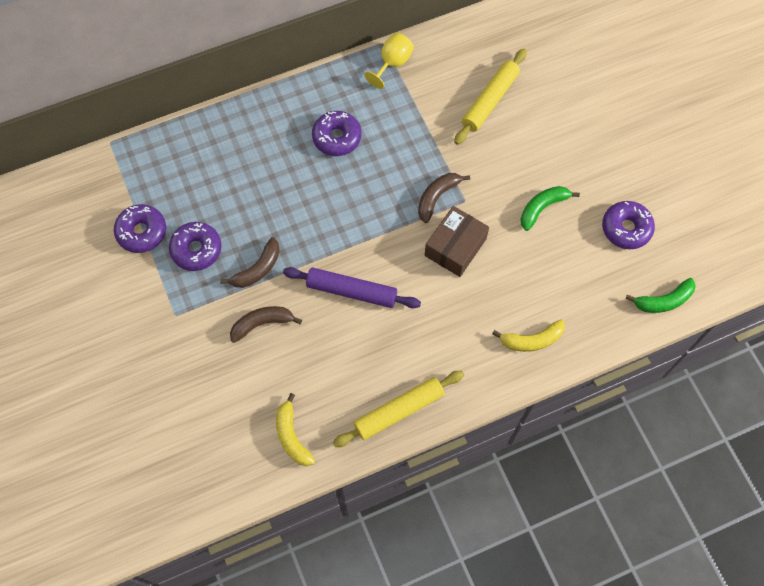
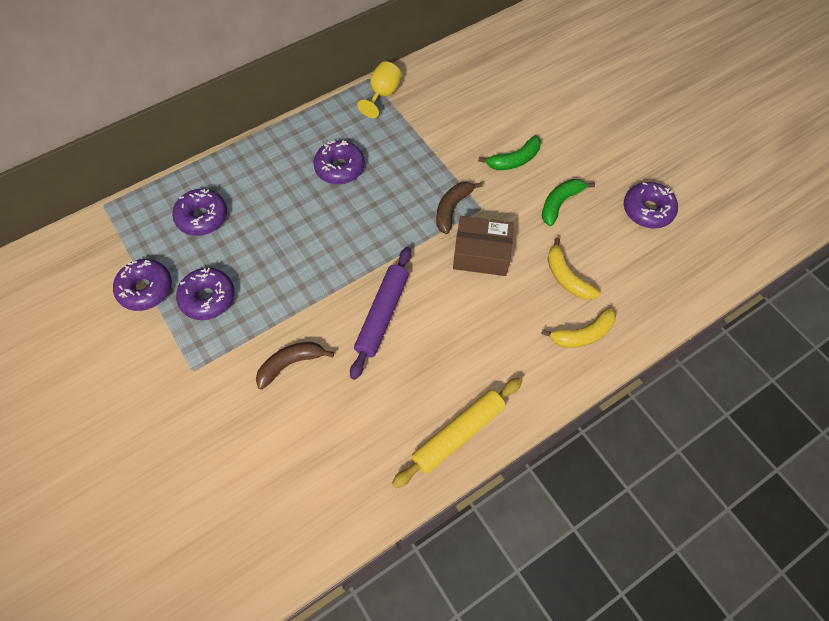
camera: 10 degrees left, 5 degrees down
brown banana [220,237,280,288] -> none
yellow banana [276,393,315,466] -> yellow banana moved to [548,238,600,300]
purple rolling pin [283,267,421,308] -> purple rolling pin turned 75 degrees counterclockwise [350,247,412,380]
brown box [425,206,489,277] -> brown box turned 75 degrees clockwise [453,216,514,276]
yellow rolling pin [454,49,527,145] -> none
green banana [626,278,696,313] -> green banana moved to [478,135,541,170]
none -> purple donut [172,189,227,236]

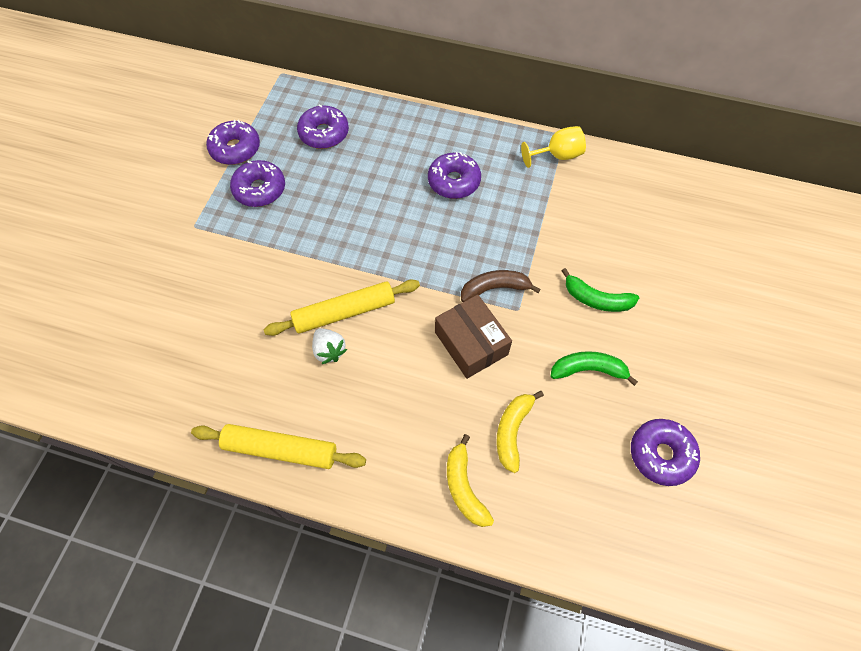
camera: 50 degrees right, 0 degrees up
brown banana [256,342,334,390] -> none
purple rolling pin [350,247,412,380] -> yellow rolling pin [263,279,420,336]
yellow banana [541,307,616,348] -> yellow banana turned 45 degrees clockwise [447,434,494,527]
none -> white strawberry [312,328,347,364]

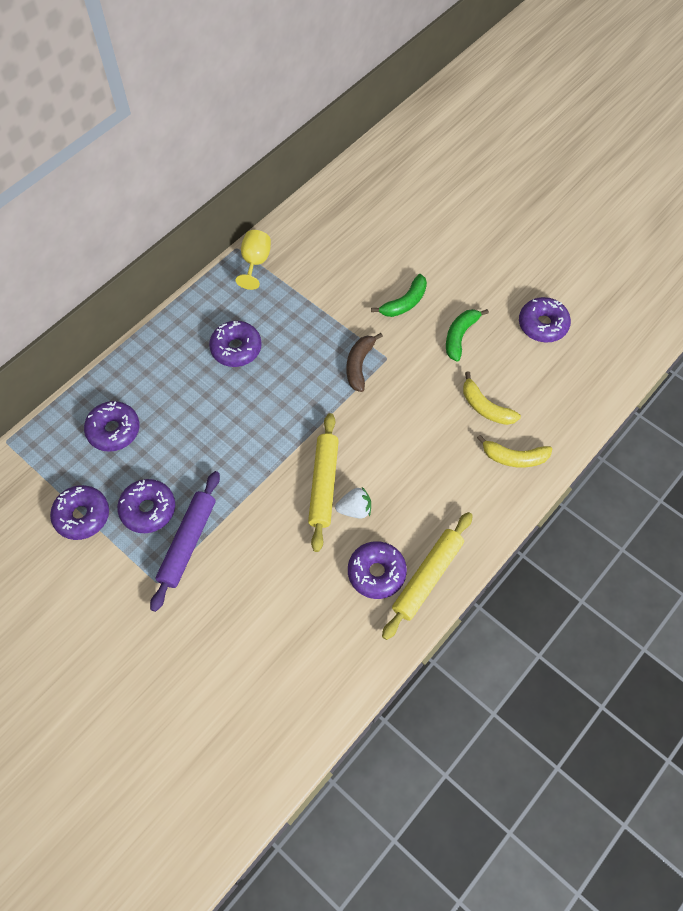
camera: 65 degrees left, 0 degrees up
brown box [435,294,512,379] -> none
none -> purple rolling pin [150,471,220,612]
none -> purple donut [348,541,407,599]

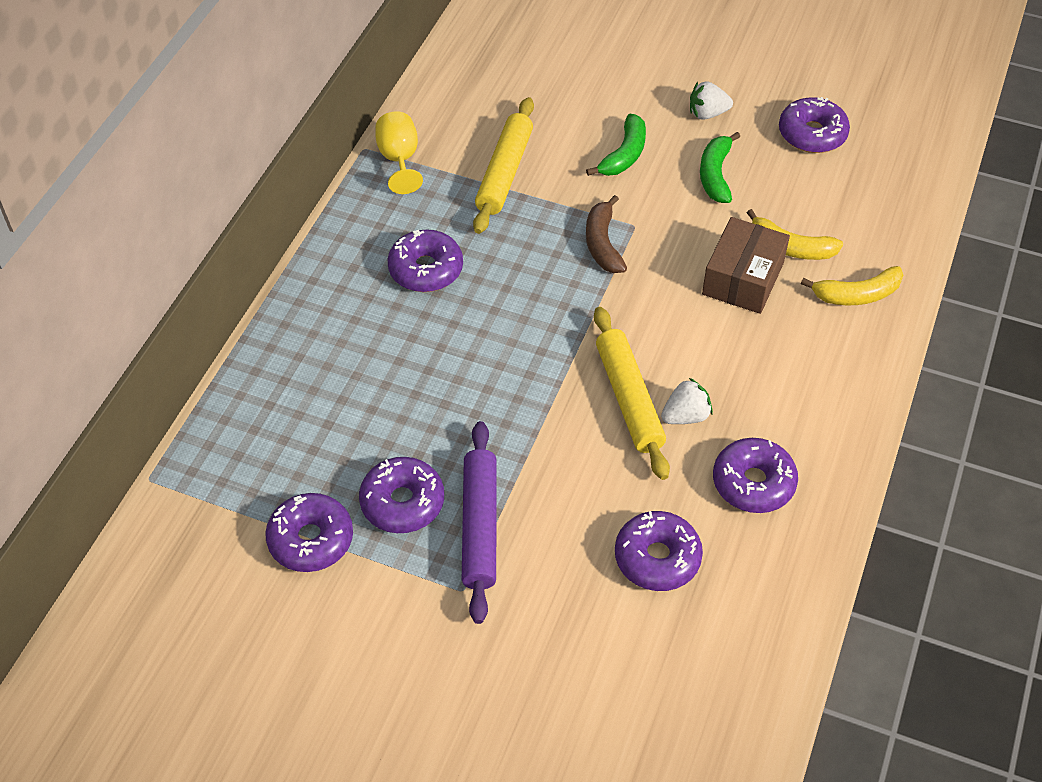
camera: 20 degrees left, 10 degrees down
purple donut [84,401,140,452] -> purple donut moved to [615,511,703,591]
yellow rolling pin [382,512,473,640] -> yellow rolling pin moved to [473,97,534,234]
none -> white strawberry [690,81,733,120]
none -> brown box [702,217,790,314]

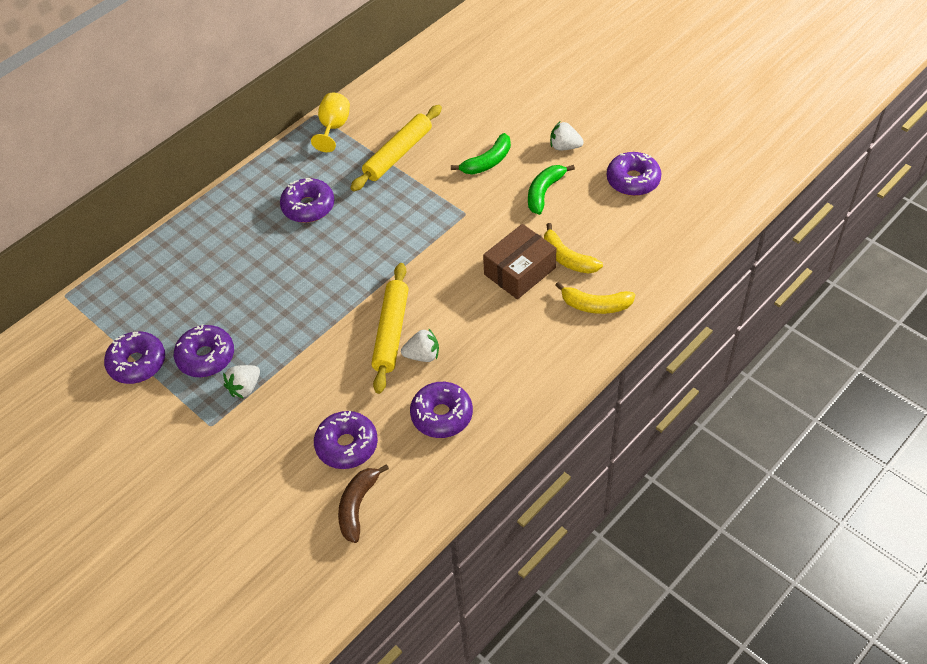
camera: 25 degrees right, 0 degrees up
purple rolling pin [462,421,497,624] -> white strawberry [223,365,260,399]
brown banana [586,195,627,273] -> brown banana moved to [338,464,389,543]

